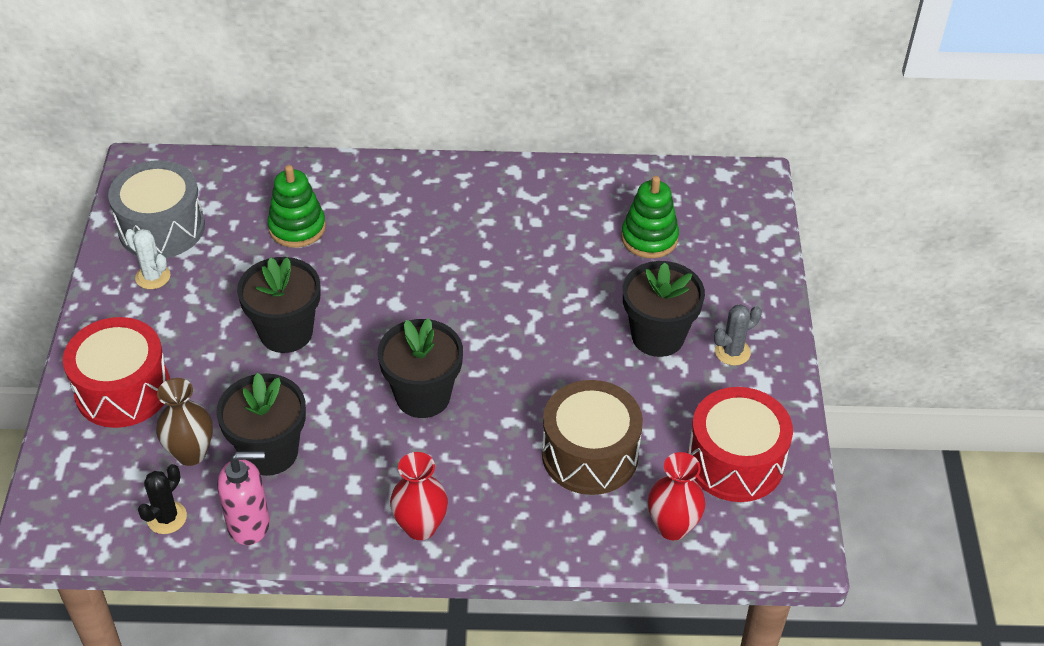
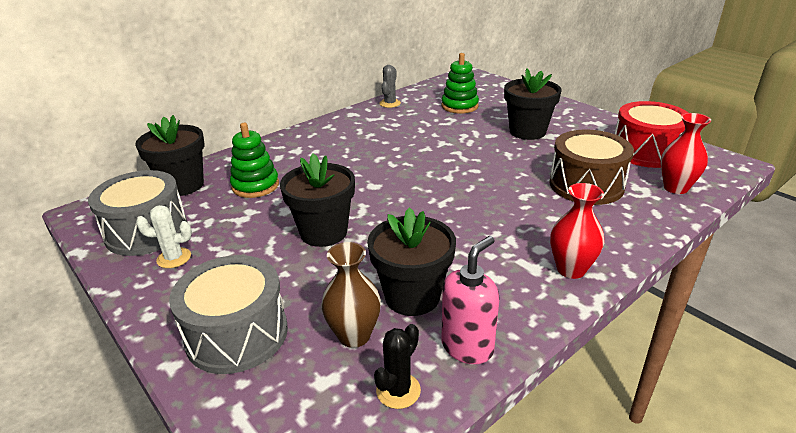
camera: 40 degrees left, 15 degrees down
red drum [63,317,170,428] -> grey drum [169,255,288,374]
black cactus [138,464,187,534] -> black cactus turned 45 degrees clockwise [374,324,421,409]
black flower pot [378,318,463,418] -> black flower pot moved to [135,115,205,196]
grey cactus [714,304,762,366] -> grey cactus moved to [379,65,401,108]

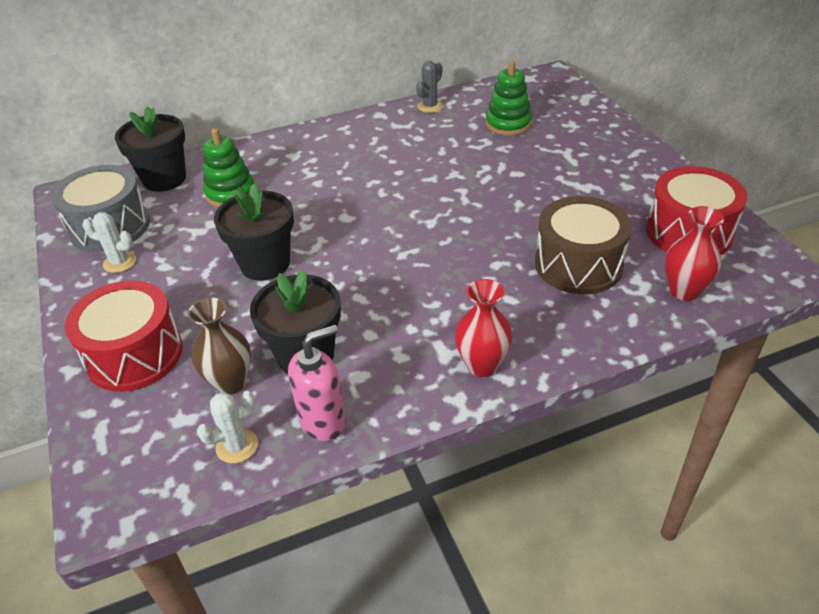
camera: 20 degrees right, 10 degrees up
grey drum [169,255,288,374] -> red drum [65,280,183,392]
black cactus [374,324,421,409] -> white cactus [197,391,258,463]
black flower pot [504,68,561,140] -> none

